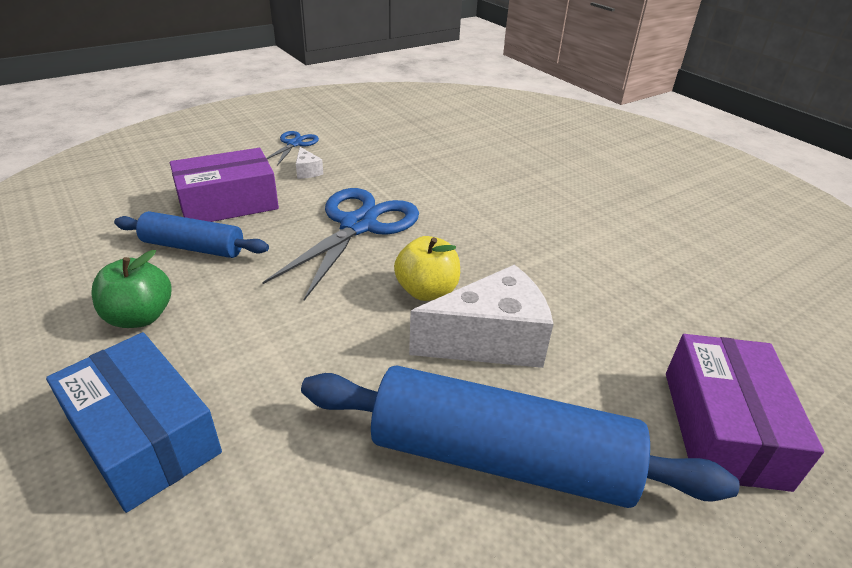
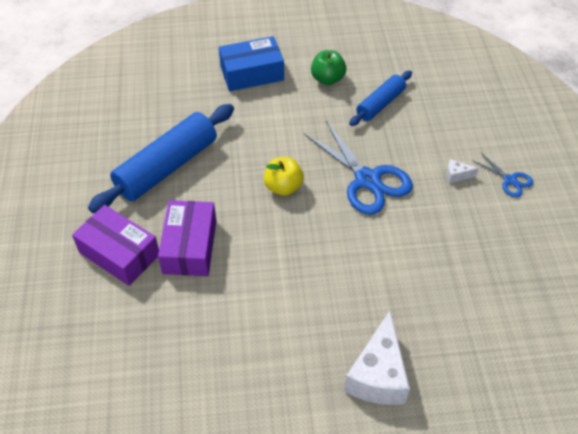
camera: 120 degrees right, 15 degrees up
purple box [170,148,279,222] -> purple box moved to [158,200,216,276]
white cheese [409,264,553,368] -> white cheese moved to [344,311,410,405]

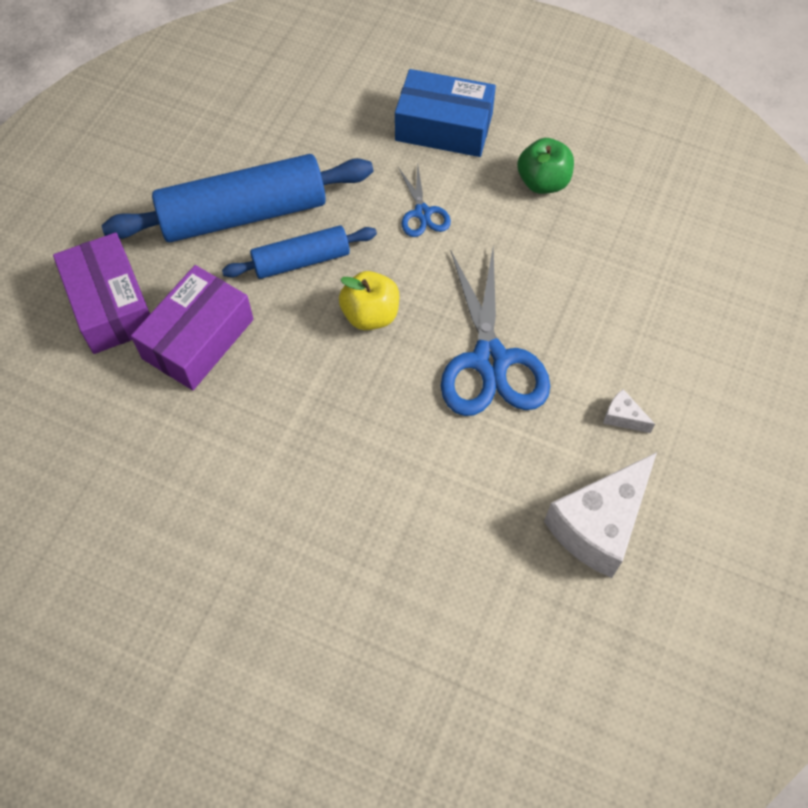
camera: 30 degrees right, 10 degrees up
white cheese [344,311,410,405] -> white cheese moved to [544,452,657,578]
blue rolling pin [349,71,412,126] -> blue rolling pin moved to [222,225,377,279]
blue scissors [472,153,533,197] -> blue scissors moved to [398,166,451,237]

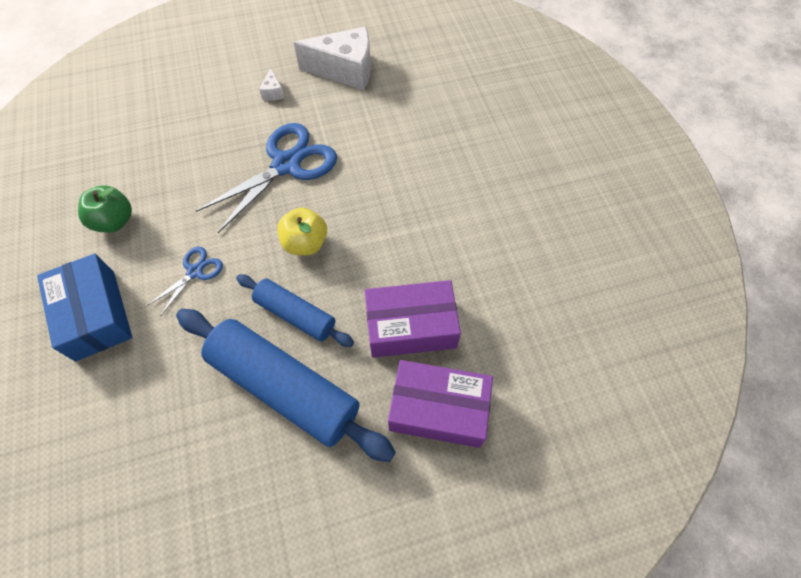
camera: 130 degrees left, 0 degrees up
purple box [53,232,150,354] -> purple box turned 75 degrees clockwise [388,360,493,448]

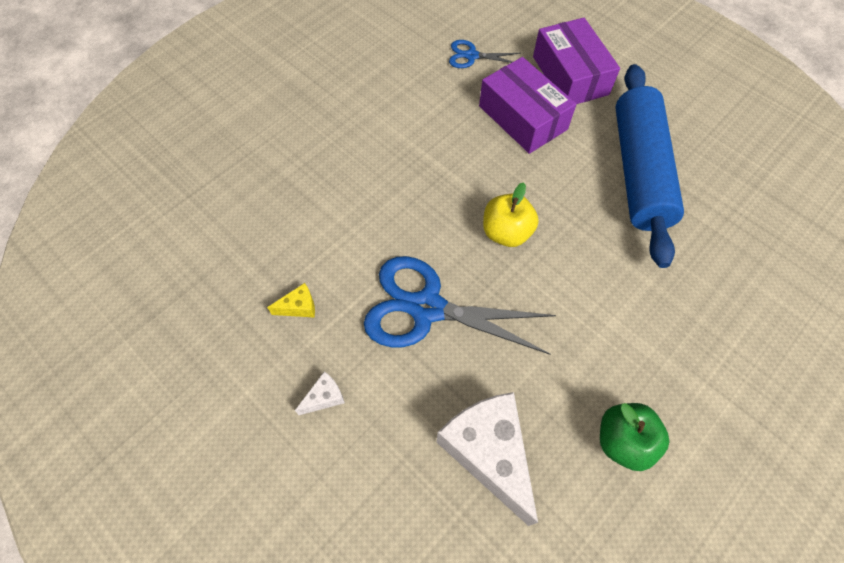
camera: 120 degrees left, 0 degrees up
blue box [37,253,132,362] -> none
blue scissors [147,247,223,316] -> blue scissors moved to [449,40,521,68]
blue rolling pin [236,274,354,347] -> none
white cheese [294,27,371,90] -> white cheese moved to [437,392,538,526]
none -> yellow cheese [267,283,315,318]

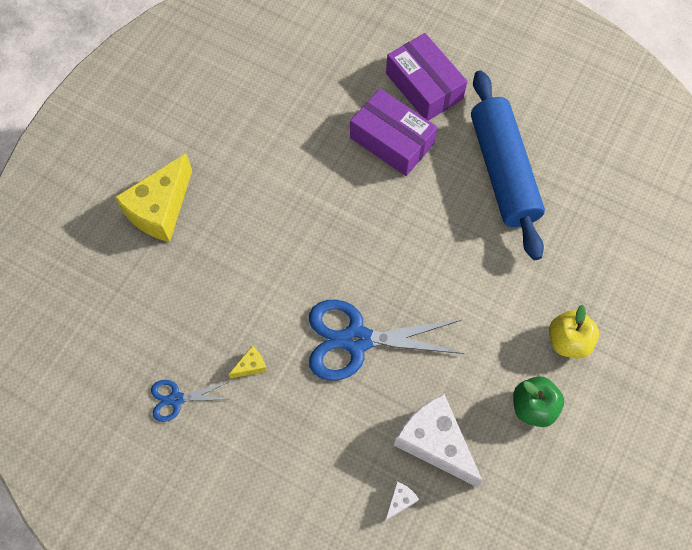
camera: 15 degrees left, 5 degrees up
white cheese [295,371,345,415] -> white cheese moved to [385,482,419,521]
blue scissors [449,40,521,68] -> blue scissors moved to [151,380,231,422]
yellow apple [483,182,539,247] -> yellow apple moved to [549,305,599,358]
none -> yellow cheese [115,153,192,242]

